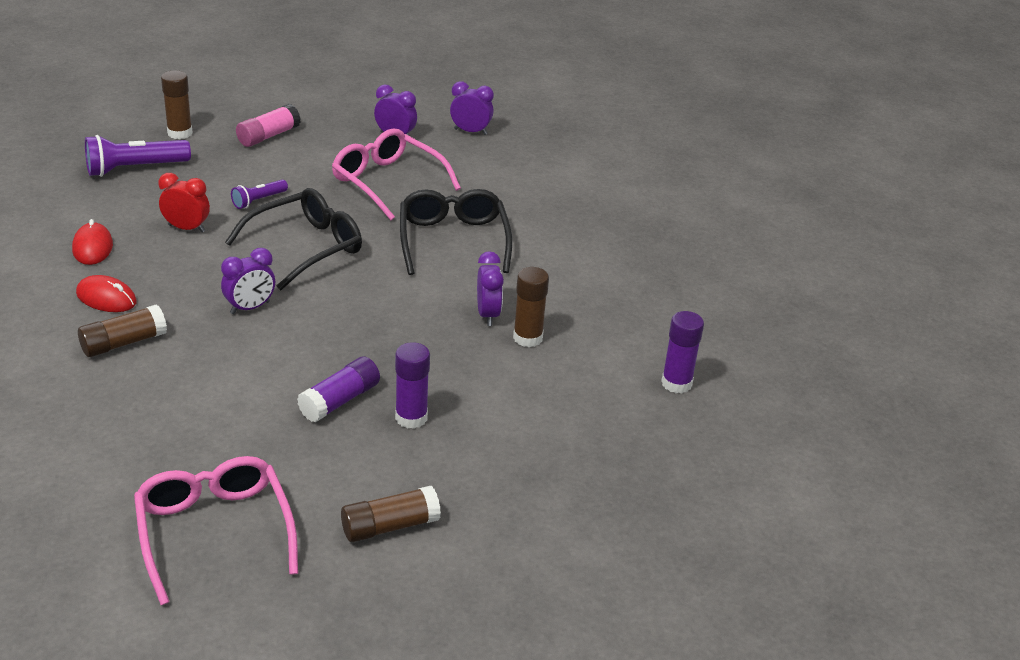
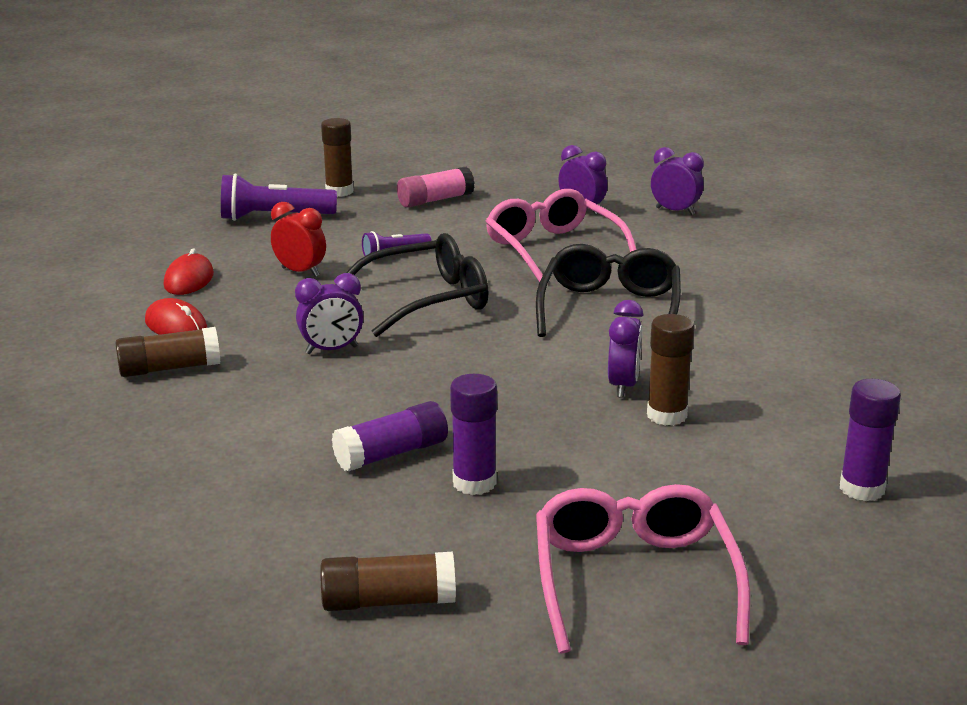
camera: 20 degrees right, 10 degrees down
pink glasses [134,456,298,605] -> pink glasses moved to [536,484,750,654]

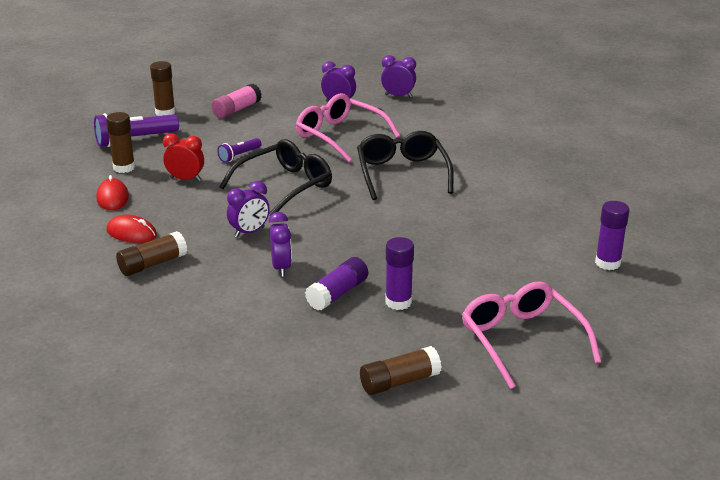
camera: 20 degrees left, 5 degrees up
purple clock [608,300,643,398] -> purple clock moved to [269,212,292,277]
brown glue stick [647,314,695,426] -> brown glue stick moved to [106,112,135,173]

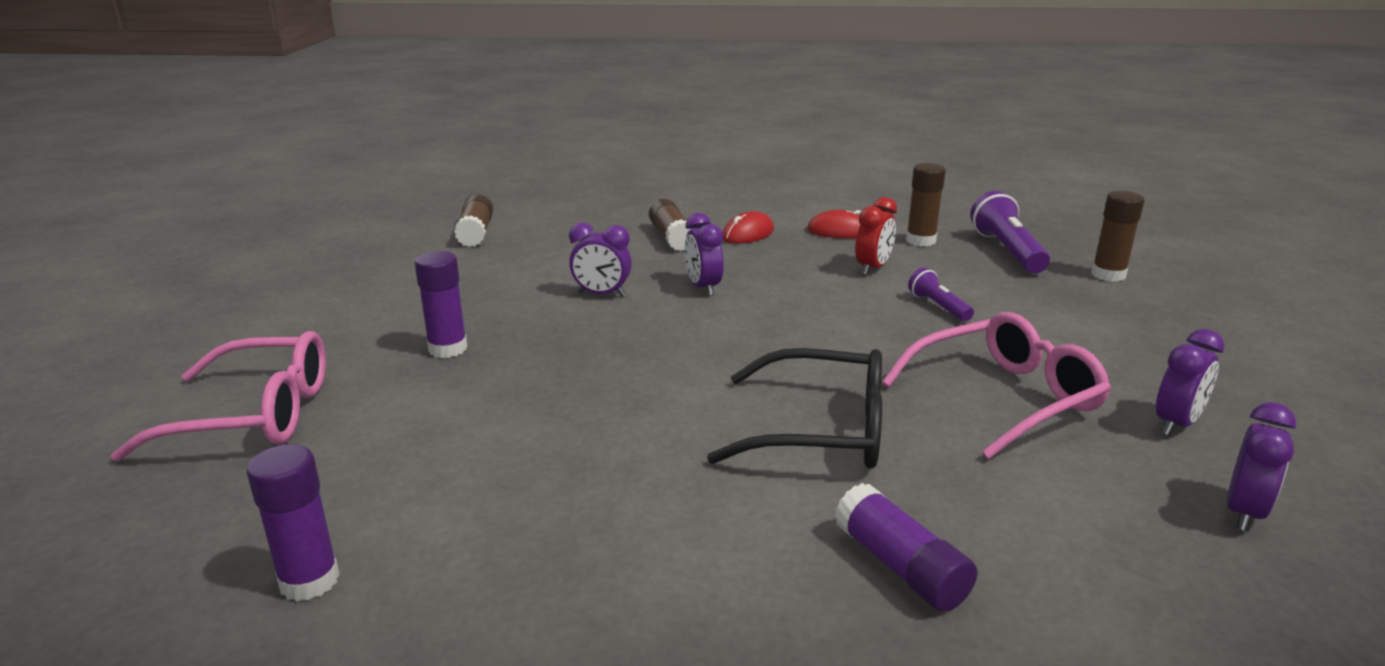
camera: 110 degrees right, 5 degrees down
pink glue stick [211,84,262,119] -> none
black glasses [219,139,332,216] -> none
purple glue stick [305,257,368,310] -> purple glue stick moved to [834,483,978,612]
brown glue stick [360,346,442,395] -> brown glue stick moved to [454,194,493,247]

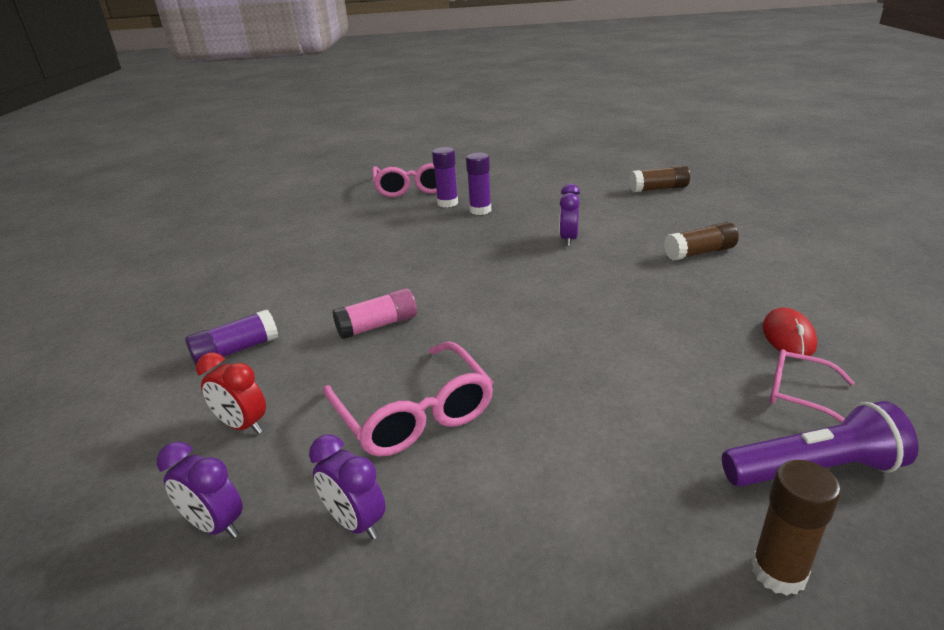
camera: 90 degrees right, 5 degrees up
purple glue stick [246,444,340,601] -> purple glue stick moved to [432,147,458,207]
purple clock [684,213,724,296] -> none
black glasses [707,348,882,469] -> pink glue stick [333,288,417,339]
red mouse [723,211,774,244] -> none
red clock [855,197,897,275] -> red clock moved to [196,353,266,434]
brown glue stick [906,163,946,246] -> pink glasses [770,349,855,423]
purple flashlight [908,268,974,322] -> none

